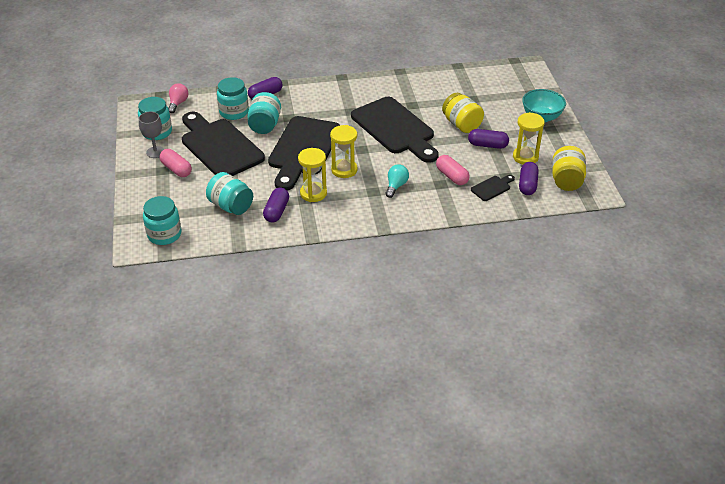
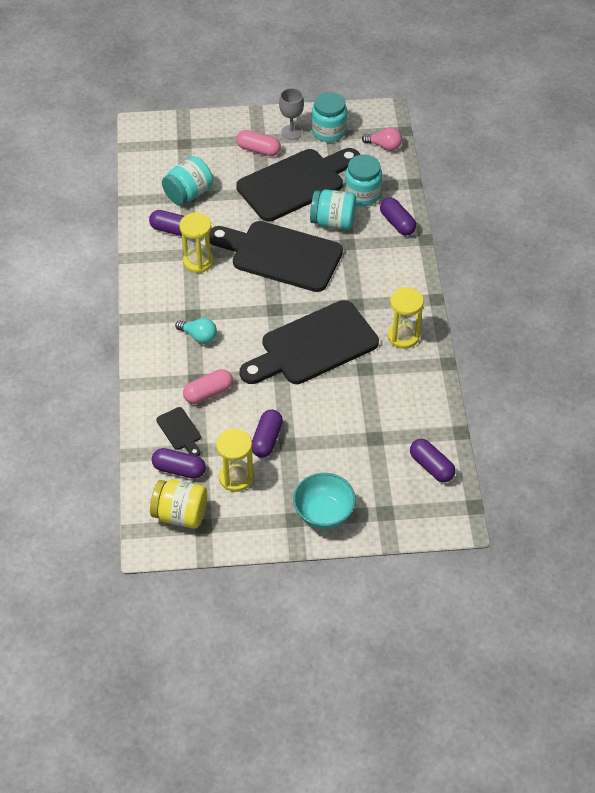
camera: 95 degrees right, 10 degrees up
turquoise jar [143,196,181,245] -> none
pink capsule [159,149,192,177] -> pink capsule turned 60 degrees clockwise [236,130,281,156]
yellow hourglass [330,125,358,178] -> yellow hourglass moved to [387,287,424,349]
yellow jar [442,93,484,133] -> none
none -> purple capsule [410,439,455,482]

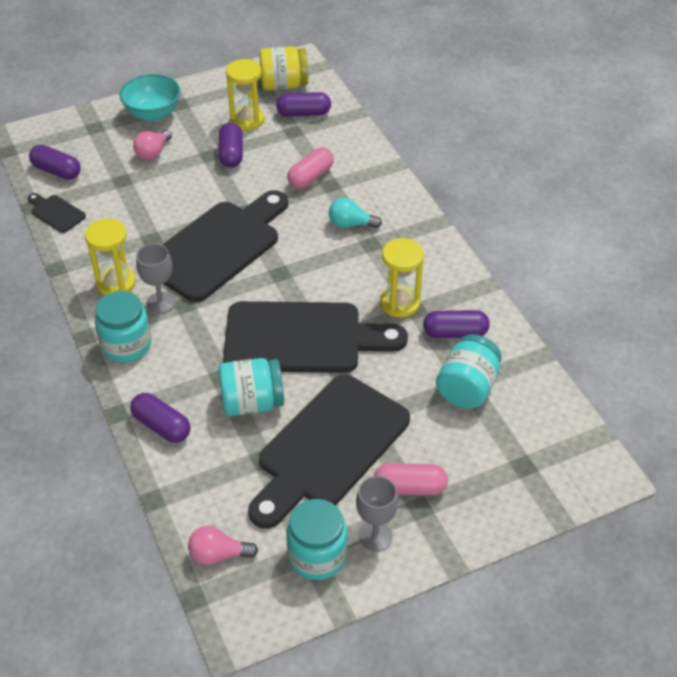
camera: 160 degrees right, 5 degrees down
black cutting board [156,407,201,456] -> black cutting board moved to [27,193,86,233]
turquoise jar [345,154,382,206] -> turquoise jar moved to [95,291,151,363]
none -> pink light bulb [133,130,172,160]
none -> grey goblet [136,243,175,313]

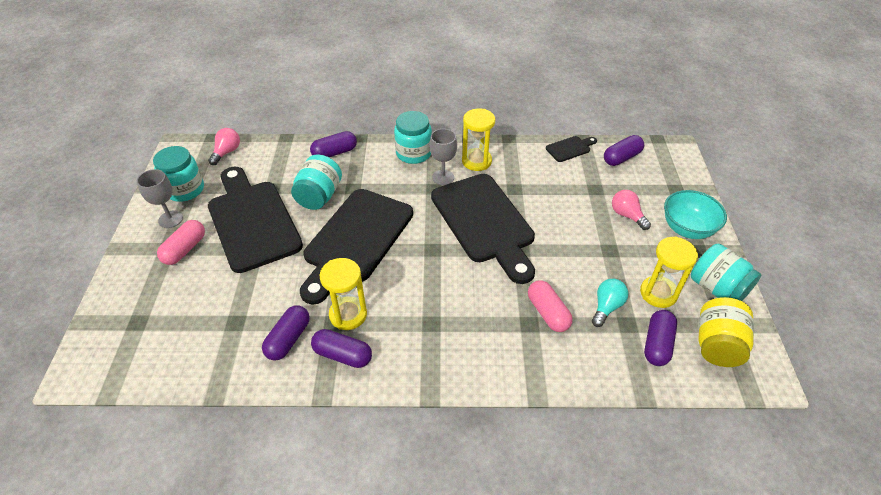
camera: 115 degrees right, 0 degrees up
purple capsule [219,122,243,168] -> purple capsule moved to [311,329,372,368]
turquoise light bulb [329,198,382,228] -> turquoise light bulb moved to [592,279,628,327]
turquoise jar [436,334,501,408] -> turquoise jar moved to [691,244,761,301]

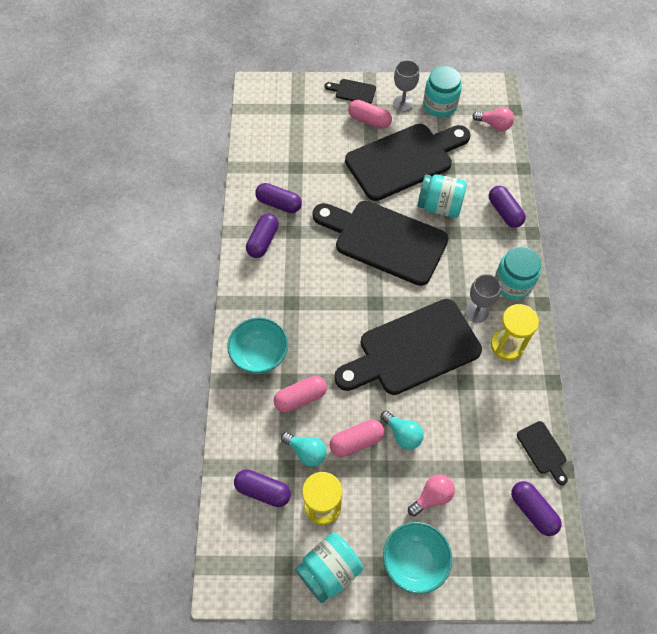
camera: 90 degrees right, 15 degrees up
yellow hourglass [319,258,367,330] -> none
yellow jar [698,297,754,367] -> none
none -> turquoise bowl [227,318,288,374]
none -> black cutting board [325,79,376,104]
none -> pink capsule [330,420,384,457]
none -> turquoise light bulb [381,411,424,449]

